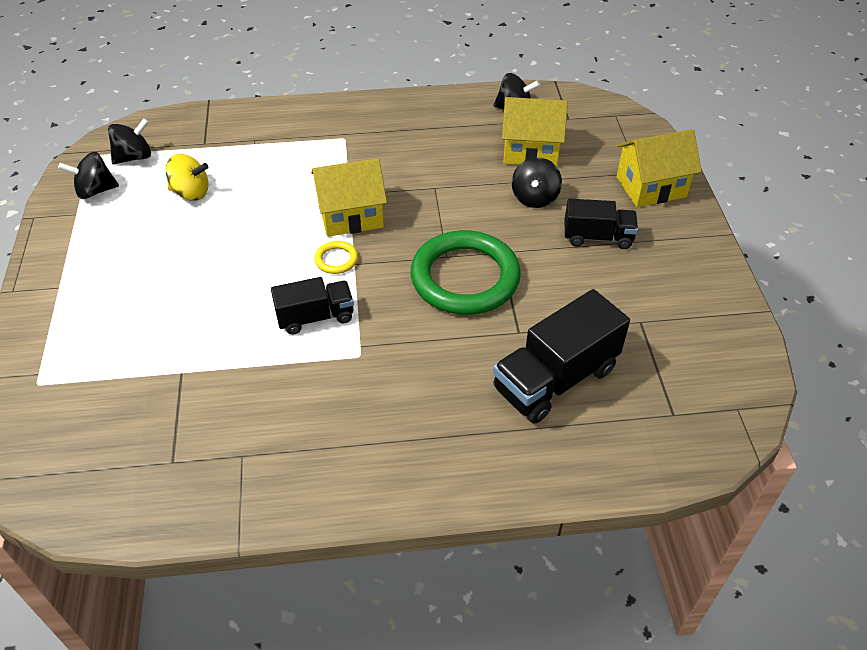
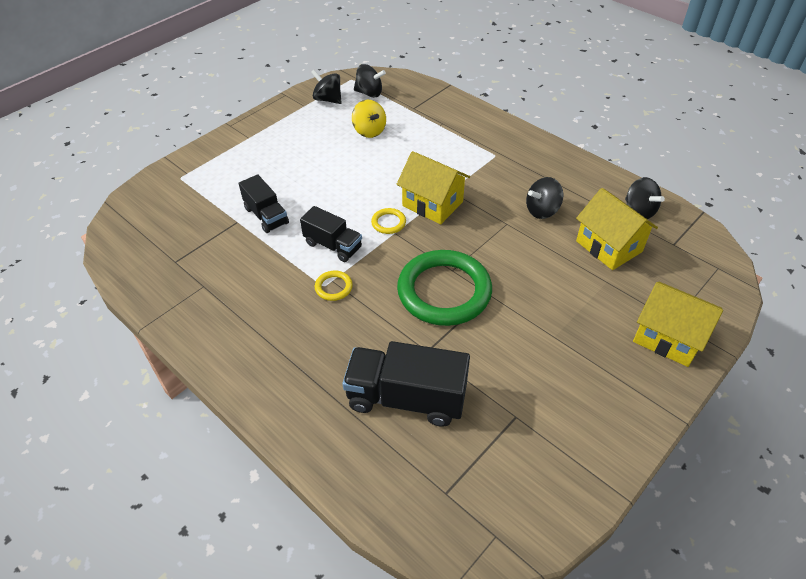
camera: 50 degrees right, 0 degrees up
black spinning top [512,157,562,208] -> black spinning top moved to [526,177,563,219]
black truck [564,199,638,249] -> black truck moved to [239,174,289,233]
none -> yellow ring [315,271,353,301]

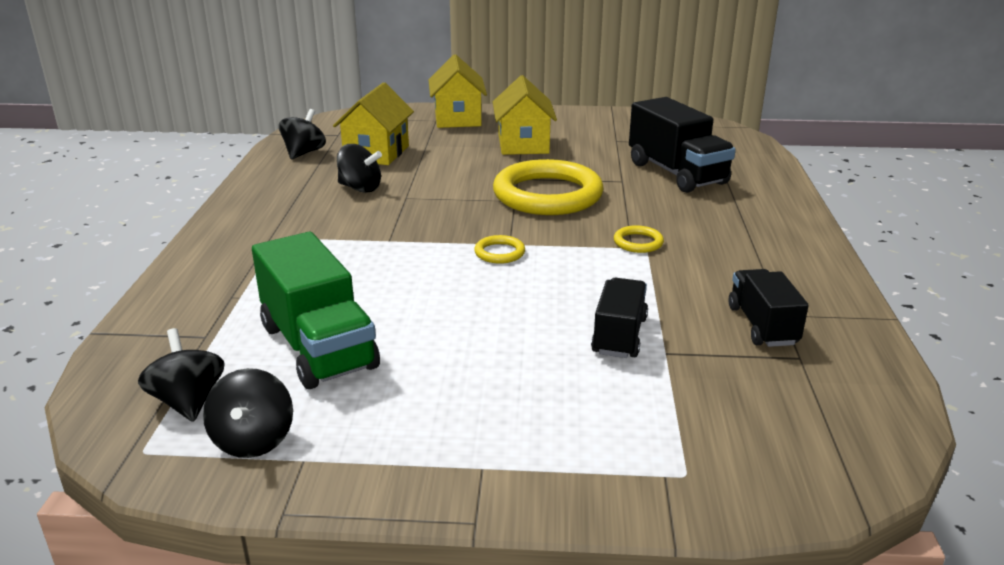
camera: 130 degrees left, 20 degrees down
black truck [300,206,362,262] -> black truck moved to [728,269,809,347]
yellow spinning top [352,100,386,138] -> green truck [252,232,380,389]
yellow house [397,151,470,224] -> yellow house moved to [493,75,557,155]
green ring [397,250,492,326] -> yellow ring [493,159,604,215]

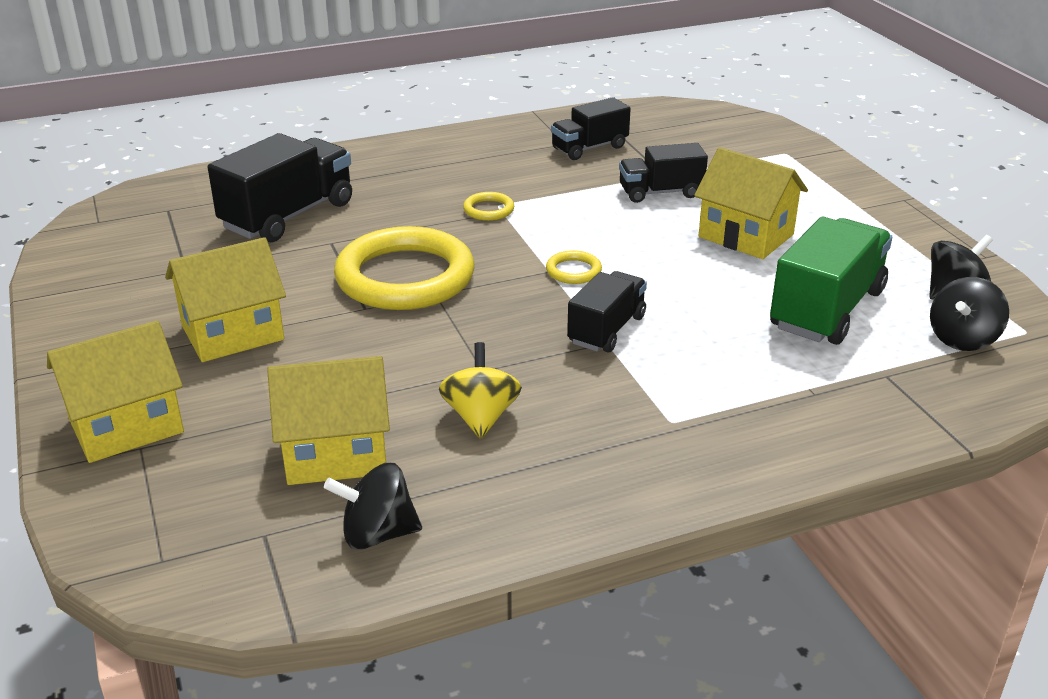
camera: 115 degrees left, 5 degrees up
black spinning top [337,144,382,193] -> yellow spinning top [439,342,522,439]
none -> black truck [567,271,647,352]
none -> yellow house [694,147,808,259]

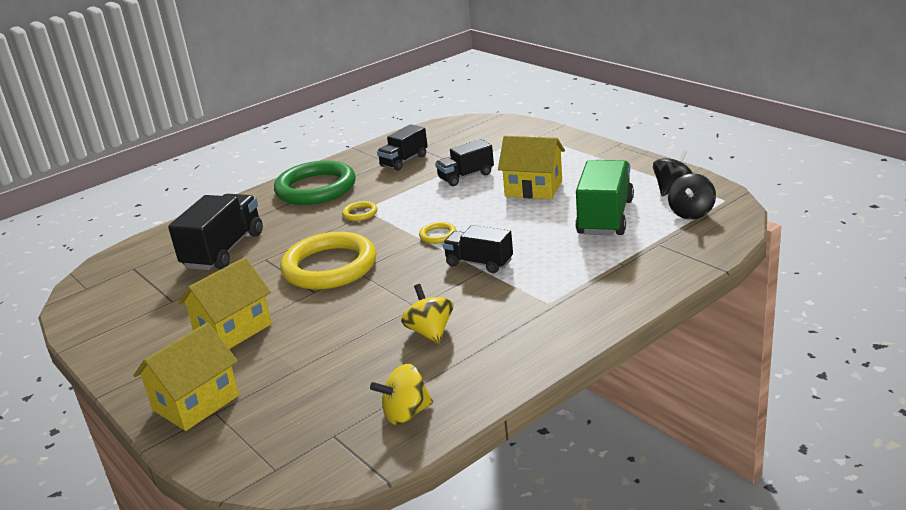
camera: 15 degrees left, 5 degrees down
yellow house [267,356,390,485] -> none
black spinning top [324,463,422,550] -> yellow spinning top [370,364,433,425]
black truck [567,271,647,352] -> black truck turned 75 degrees counterclockwise [443,225,513,273]
none -> green ring [274,160,356,205]

